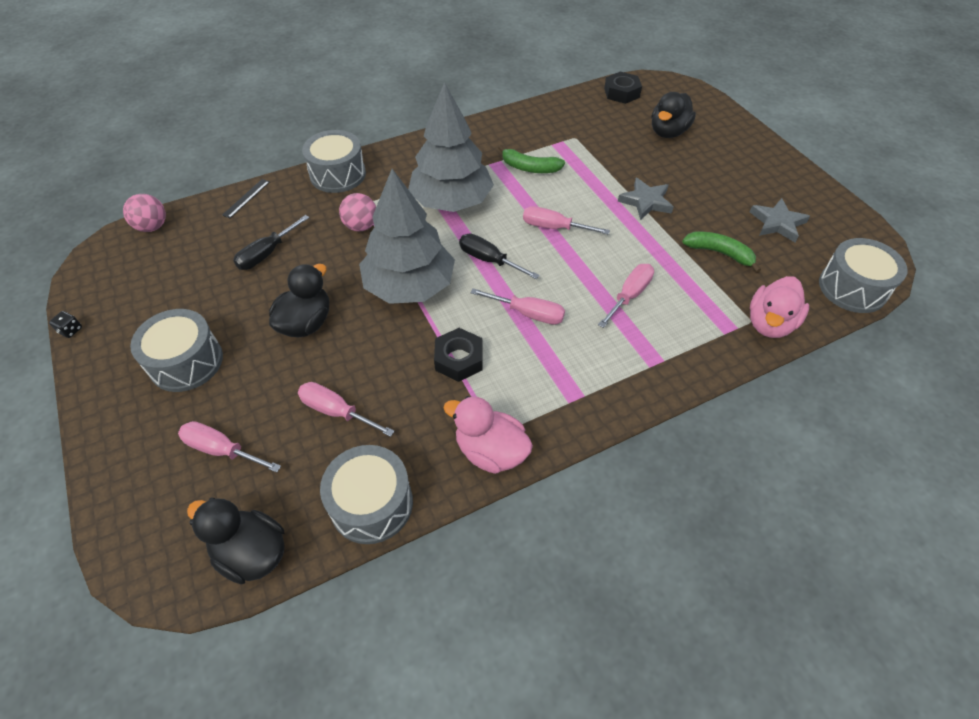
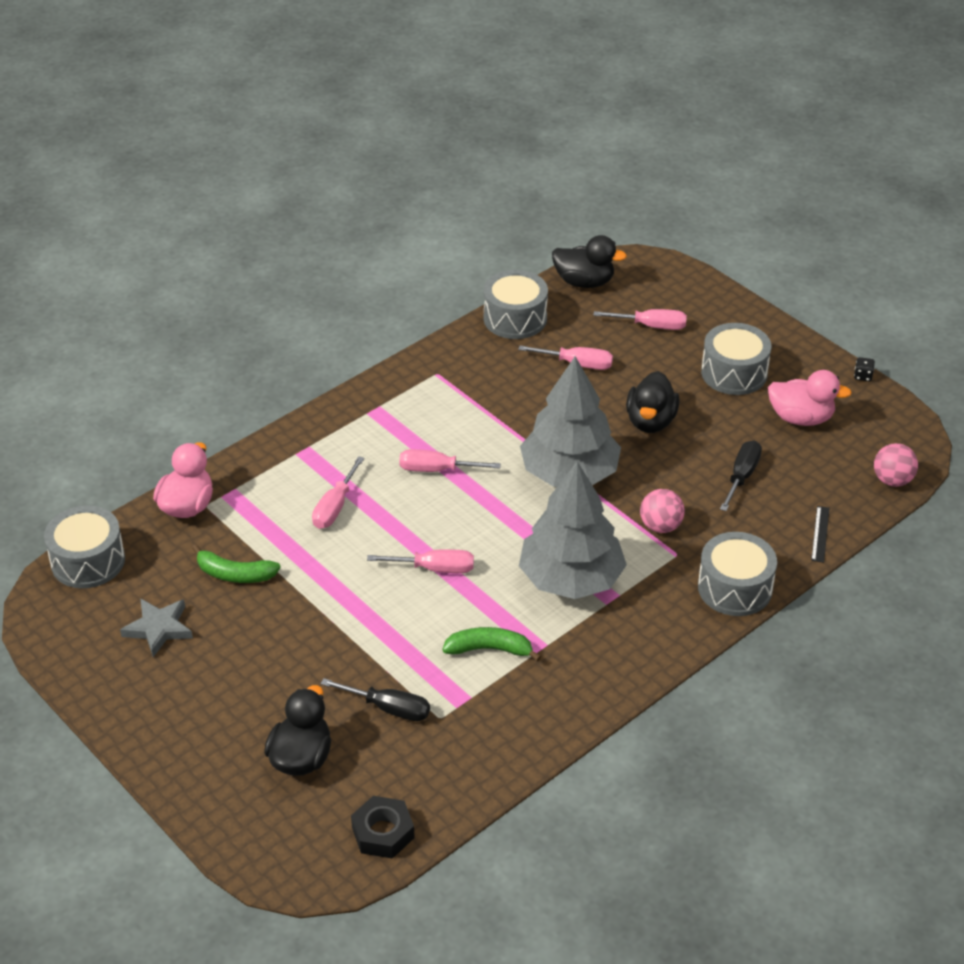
camera: 165 degrees right, 10 degrees down
black nut [434,328,483,382] -> none
pink duck [444,396,533,474] -> pink duck moved to [768,370,852,426]
black screwdriver [459,234,540,279] -> black screwdriver moved to [321,678,430,721]
grey star [618,178,674,220] -> none

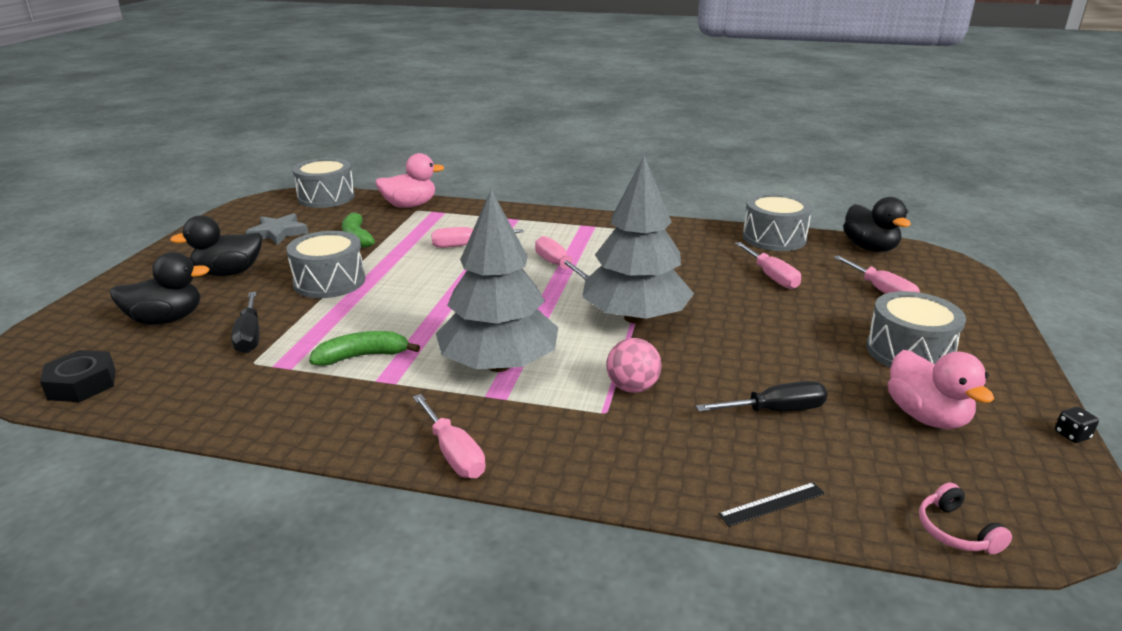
camera: 55 degrees right, 15 degrees down
pink screwdriver [367,549,474,573] -> pink screwdriver moved to [413,394,485,478]
green banana [442,627,541,662] -> green banana turned 75 degrees counterclockwise [309,331,420,366]
black duck [626,371,680,433] -> black duck moved to [170,215,262,276]
grey drum [698,532,777,616] -> grey drum moved to [286,231,365,298]
pink ball [874,443,918,487] -> pink headphones [919,483,1012,554]

